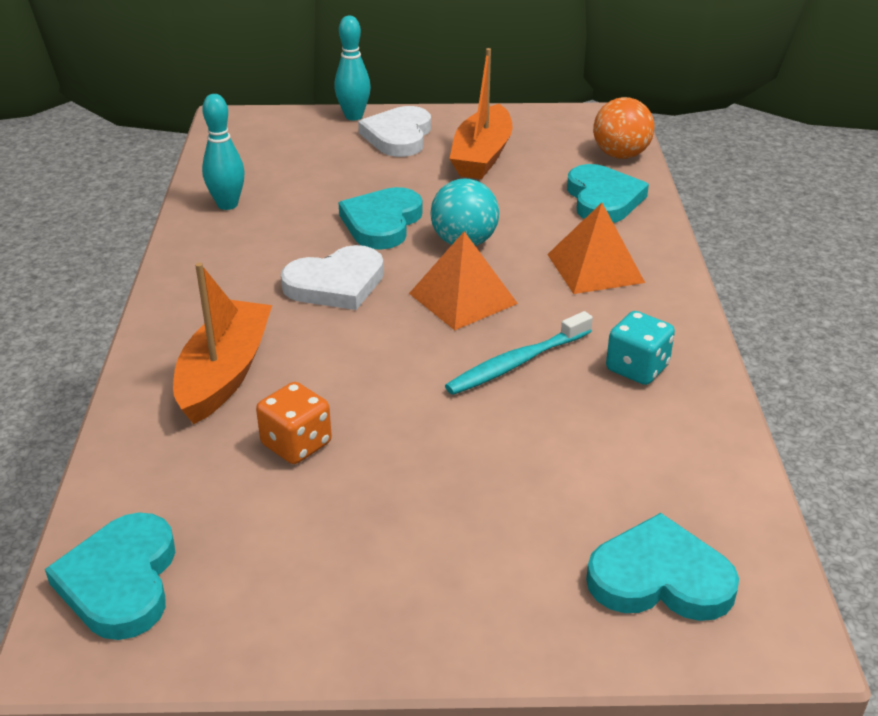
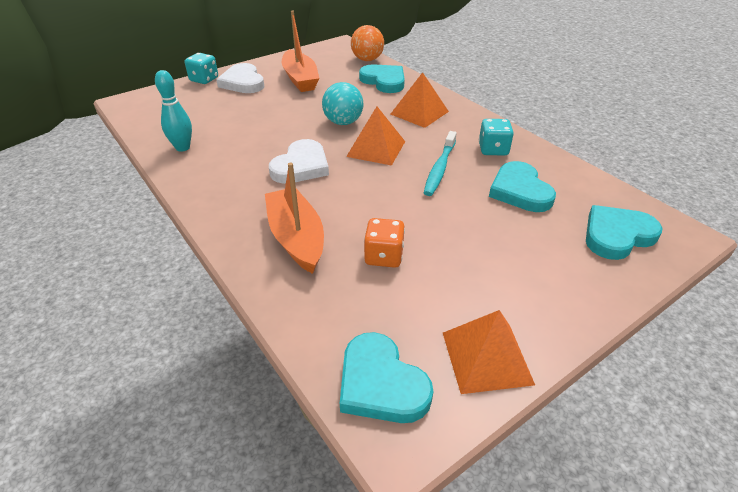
camera: 35 degrees left, 5 degrees up
turquoise bowling pin [334,16,371,121] -> turquoise dice [185,53,218,84]
turquoise heart [339,187,423,250] -> turquoise heart moved to [489,161,556,212]
none -> orange pyramid [443,310,535,394]

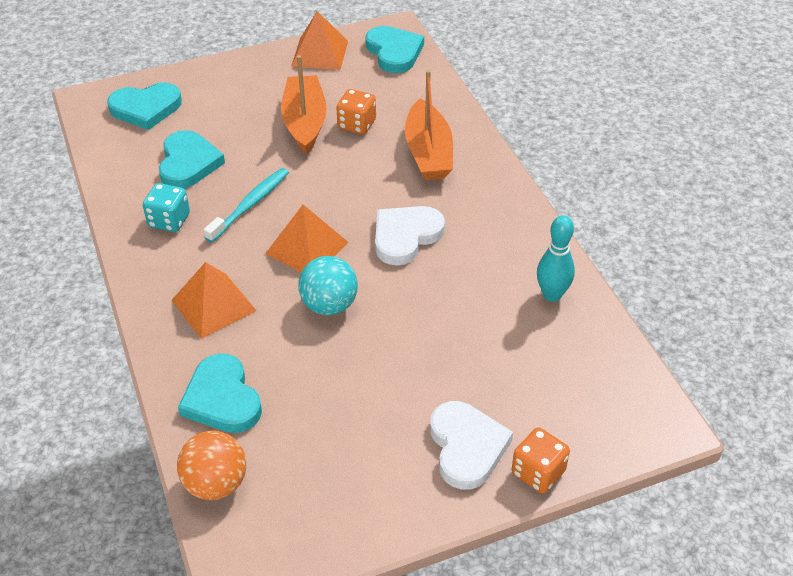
camera: 165 degrees left, 5 degrees up
turquoise dice [185,53,218,84] -> orange dice [512,427,570,493]
orange boat [282,11,319,92] -> orange boat moved to [281,55,327,154]

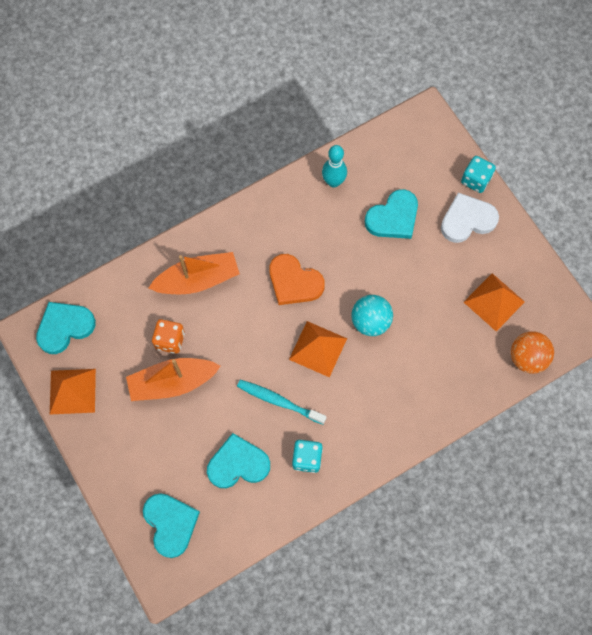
camera: 100 degrees left, 25 degrees up
orange pyramid [171,262,257,339] -> orange pyramid moved to [464,273,525,331]
turquoise heart [178,354,262,433] -> turquoise heart moved to [365,189,418,239]
white heart [375,206,445,266] -> orange heart [269,254,325,305]
orange dice [512,427,570,493] -> turquoise dice [461,156,496,193]

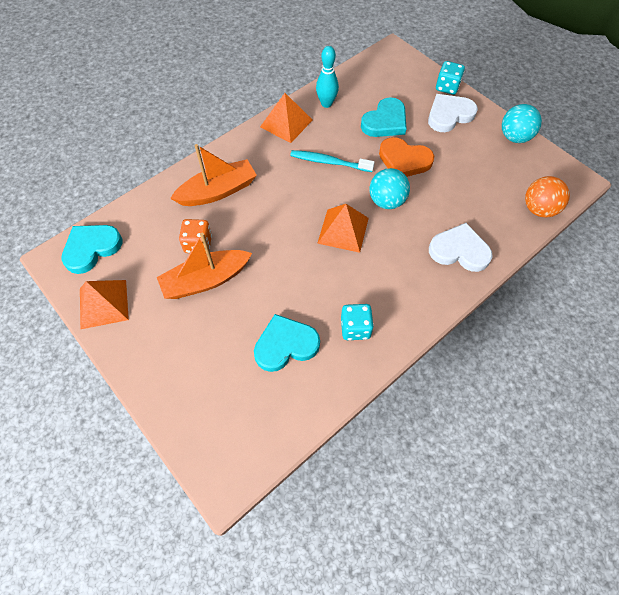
camera: 10 degrees left, 10 degrees down
turquoise heart [143,493,200,558] -> none
turquoise toothbrush [237,380,327,425] -> turquoise toothbrush moved to [290,150,375,172]
orange heart [269,254,325,305] -> orange heart moved to [379,137,434,177]
orange pyramid [464,273,525,331] -> orange pyramid moved to [260,93,313,143]
none -> white heart [429,223,493,272]
none -> turquoise ball [502,104,542,143]

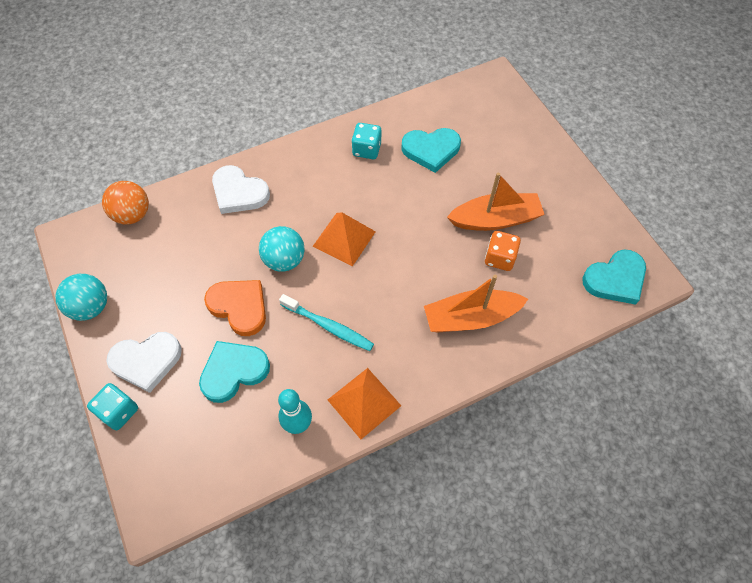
camera: 165 degrees left, 0 degrees up
orange pyramid [80,280,129,329] -> none

